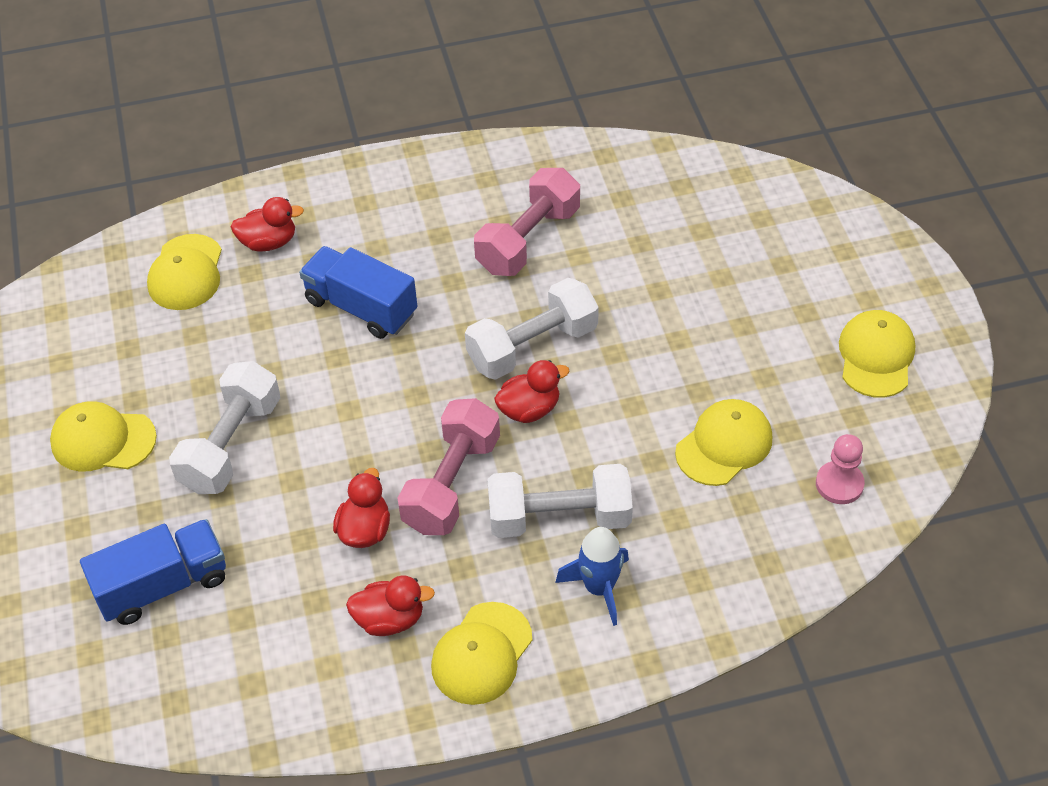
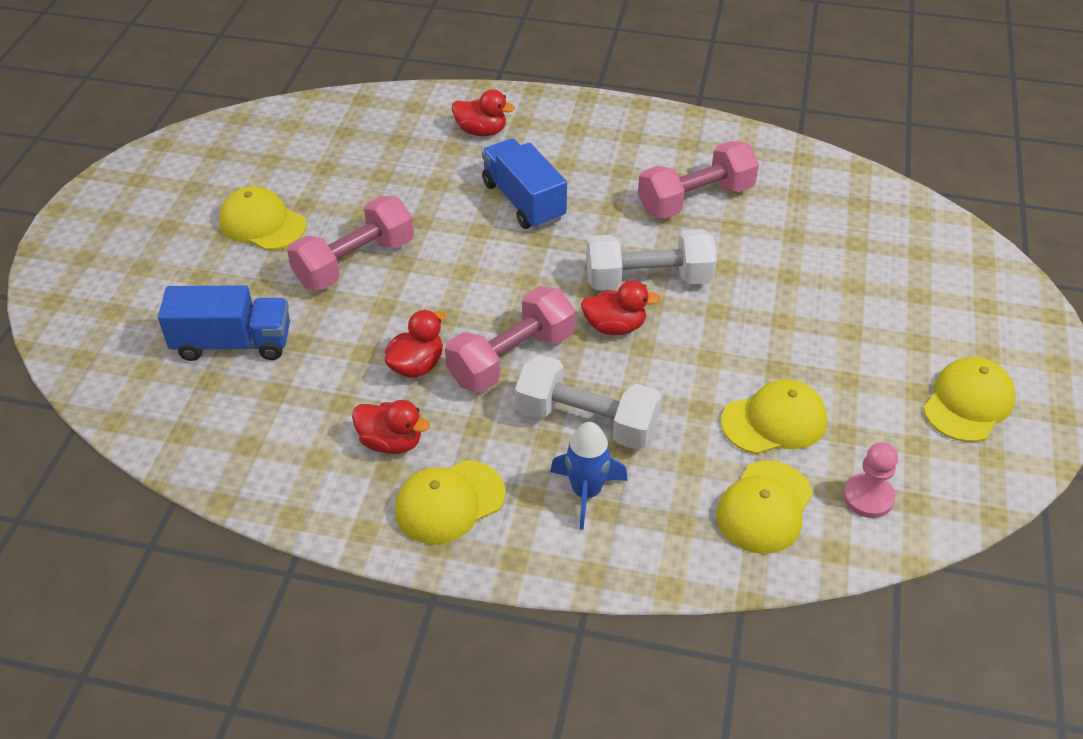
camera: 25 degrees right, 5 degrees down
yellow cap [147,234,222,310] -> yellow cap moved to [716,460,813,554]
white dumbbell [169,361,280,494] -> pink dumbbell [287,196,414,290]

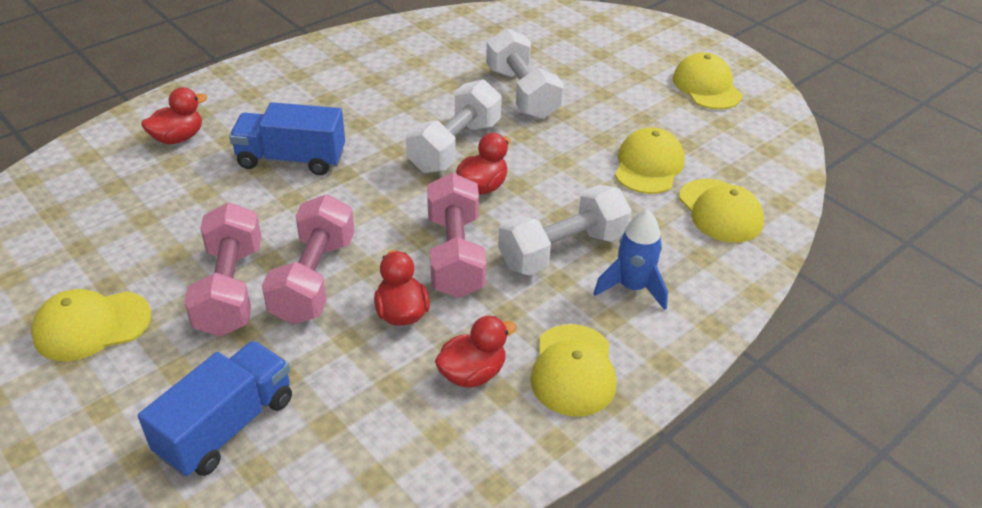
camera: 55 degrees left, 5 degrees down
pink dumbbell [638,141,759,219] -> pink dumbbell moved to [262,194,354,324]
pink pawn [843,442,898,518] -> none
none -> white dumbbell [486,28,564,119]

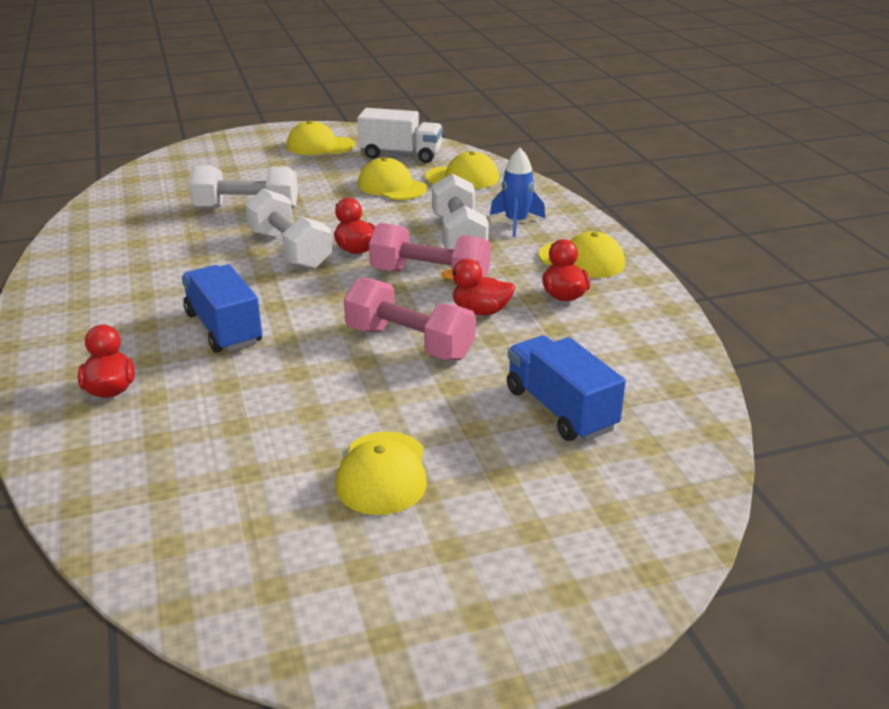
camera: 65 degrees left, 10 degrees down
pink dumbbell [184,202,261,336] -> none
blue truck [229,102,345,175] -> blue truck turned 120 degrees clockwise [182,264,262,353]
none -> white truck [357,108,443,163]

